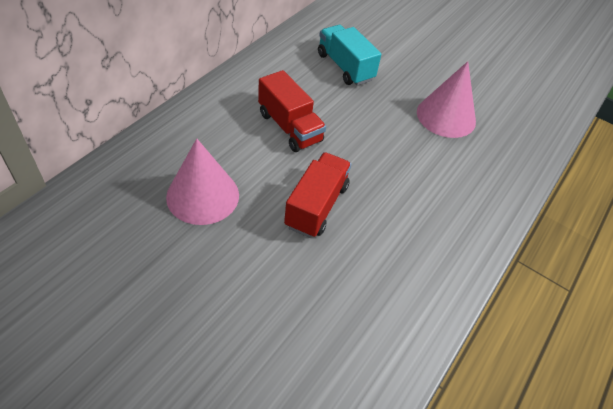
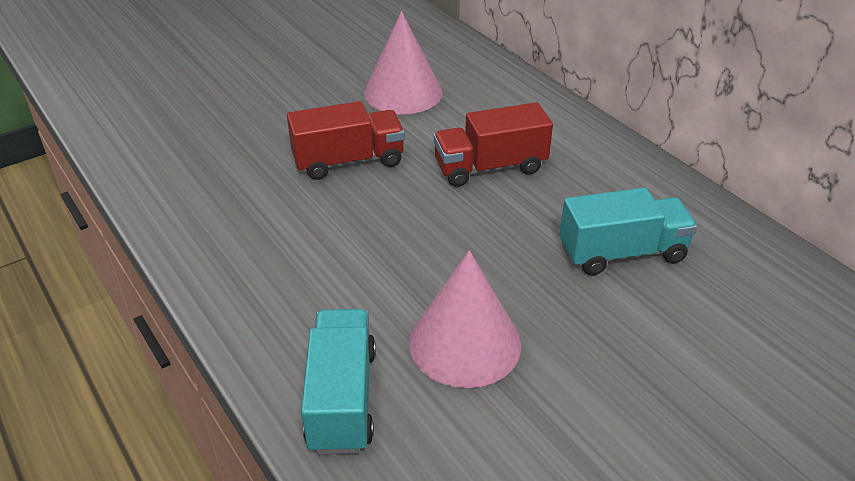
camera: 115 degrees right, 10 degrees down
red truck [284,152,351,238] -> red truck turned 60 degrees counterclockwise [287,101,405,180]
none -> turquoise truck [301,309,376,454]

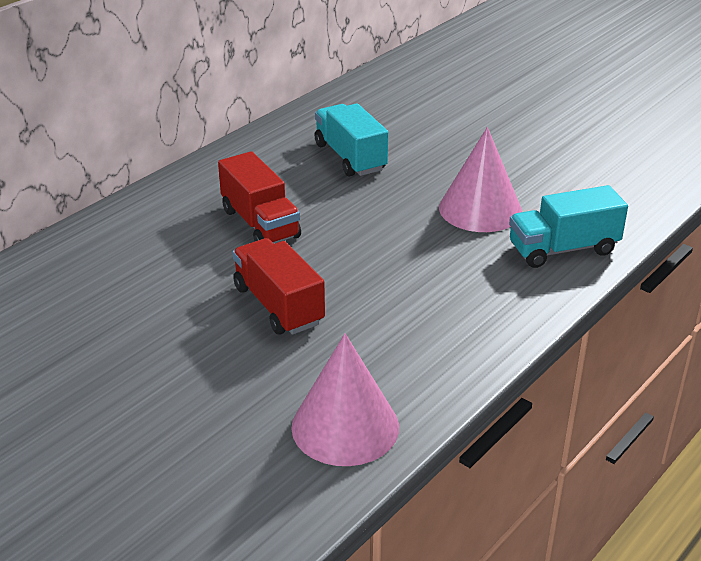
camera: 105 degrees left, 5 degrees down
pink cone [364,11,443,114] -> pink cone moved to [291,333,399,466]

